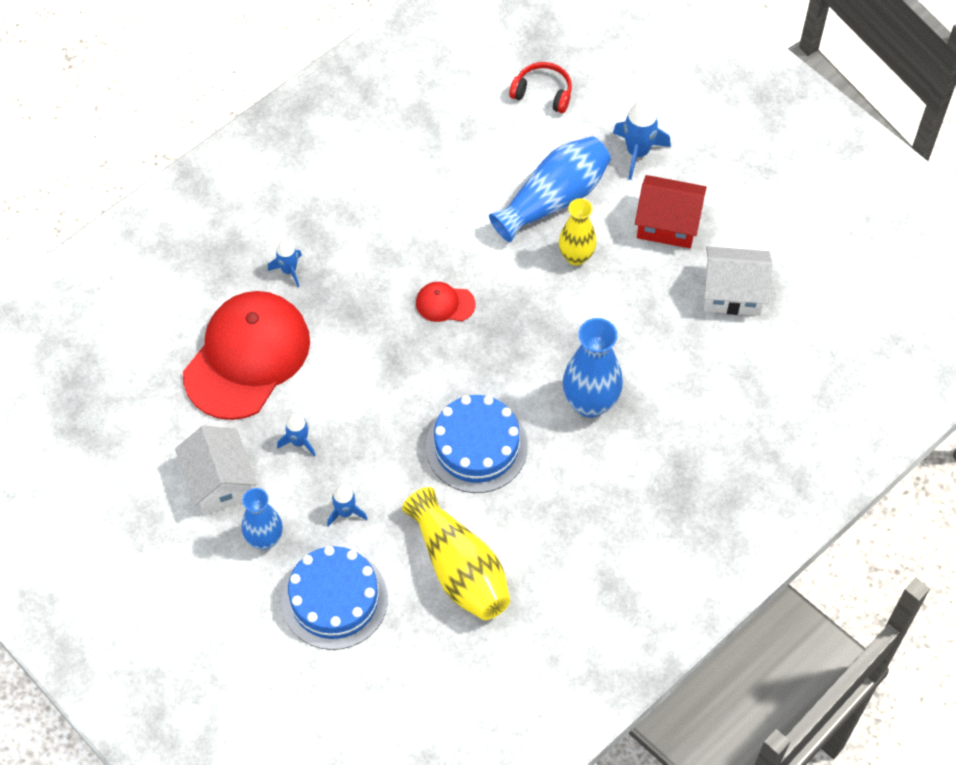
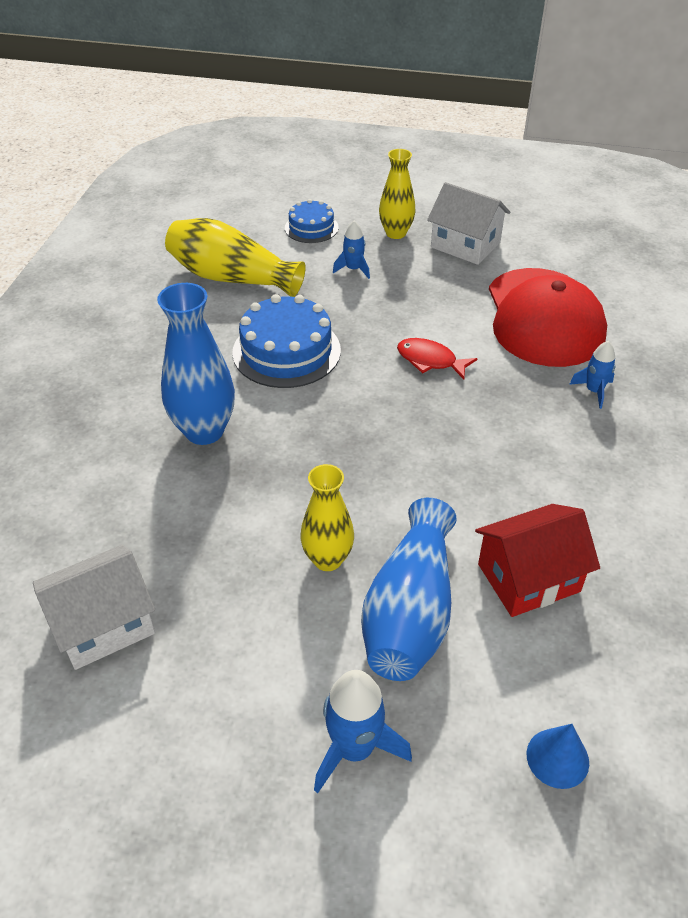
camera: 145 degrees right, 15 degrees down
blue vase [242,488,283,550] -> yellow vase [379,149,416,239]
blue rocket [277,414,316,457] -> none
blue cake [281,546,388,650] -> blue cake [285,199,339,243], size x0.59
red cap [416,282,475,322] -> none
red headphones [509,62,572,113] -> blue cone [527,724,589,789]
red house [635,175,707,248] -> red house moved to [475,504,600,617]
none -> red fish [397,338,477,379]

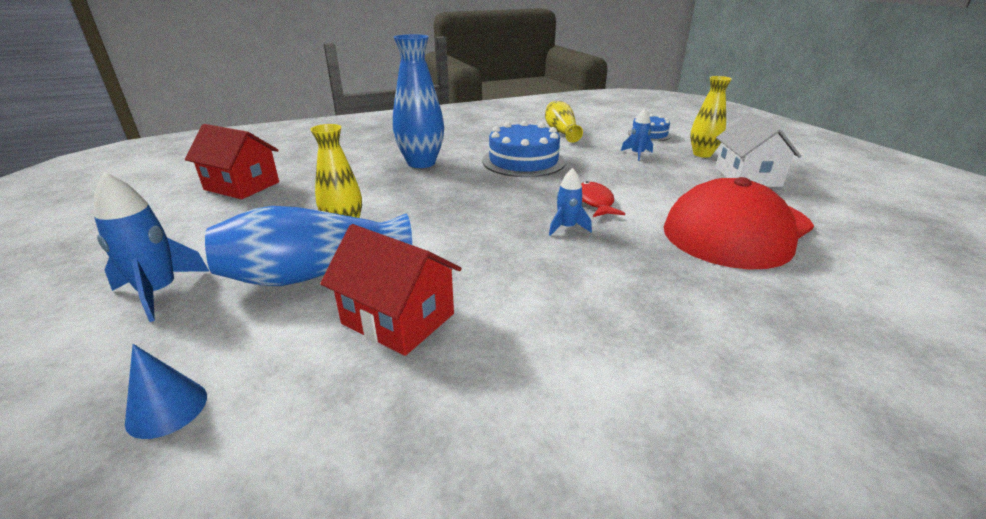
camera: 55 degrees right, 15 degrees down
white house [33,545,155,670] -> red house [185,124,279,199]
yellow vase [165,218,306,297] -> yellow vase [545,101,583,142], size x0.66
blue rocket [569,341,615,409] -> blue rocket moved to [549,168,592,236]

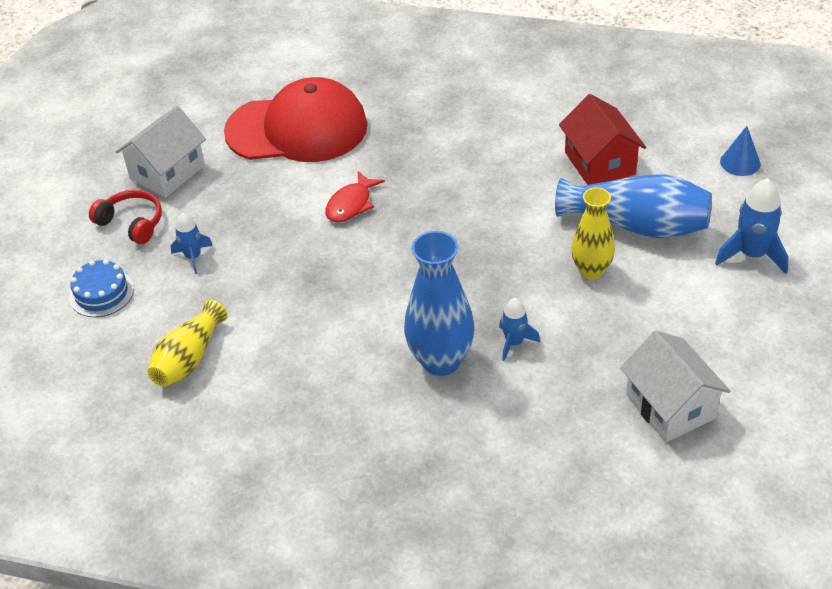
camera: 140 degrees left, 15 degrees up
red house [185,124,279,199] -> white house [620,331,731,442]
blue cake [482,121,566,177] -> none
blue rocket [549,168,592,236] -> blue rocket moved to [499,298,540,361]
yellow vase [690,76,732,158] -> red headphones [89,190,162,244]

